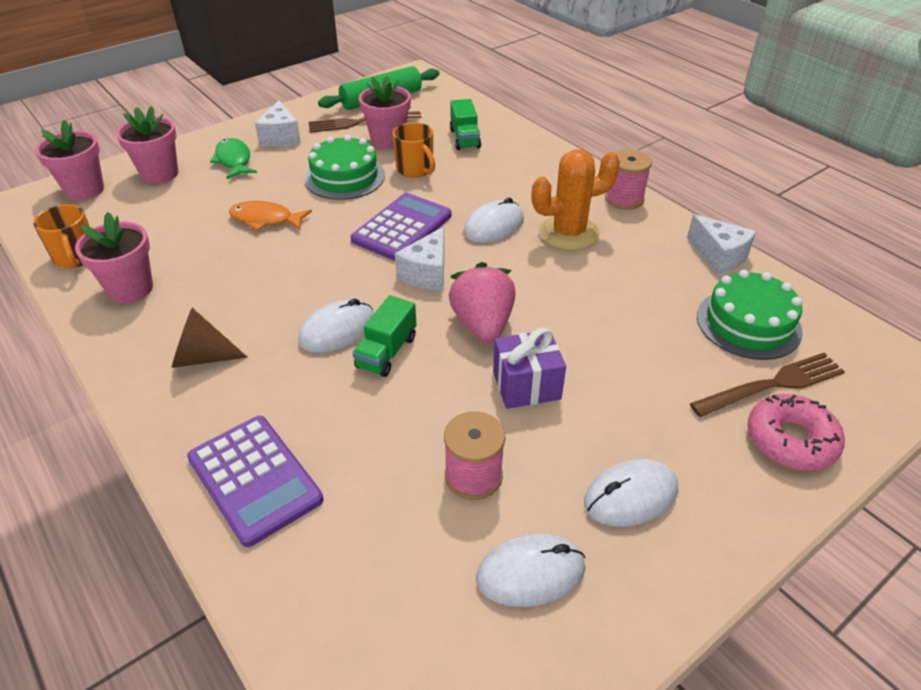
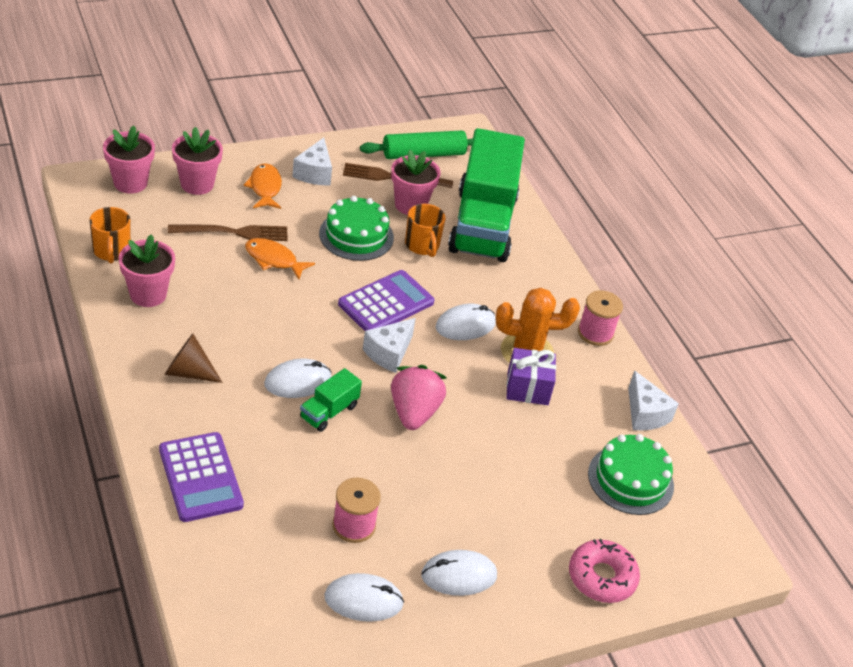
camera: 10 degrees right, 0 degrees up
green fish [210,138,257,179] -> orange fish [244,163,282,209]
green truck [450,99,481,150] -> green truck [448,128,525,262], size x2.45
purple gift [493,327,566,409] -> purple gift moved to [506,348,556,405]
brown fork [690,353,845,417] -> brown fork moved to [168,225,288,241]

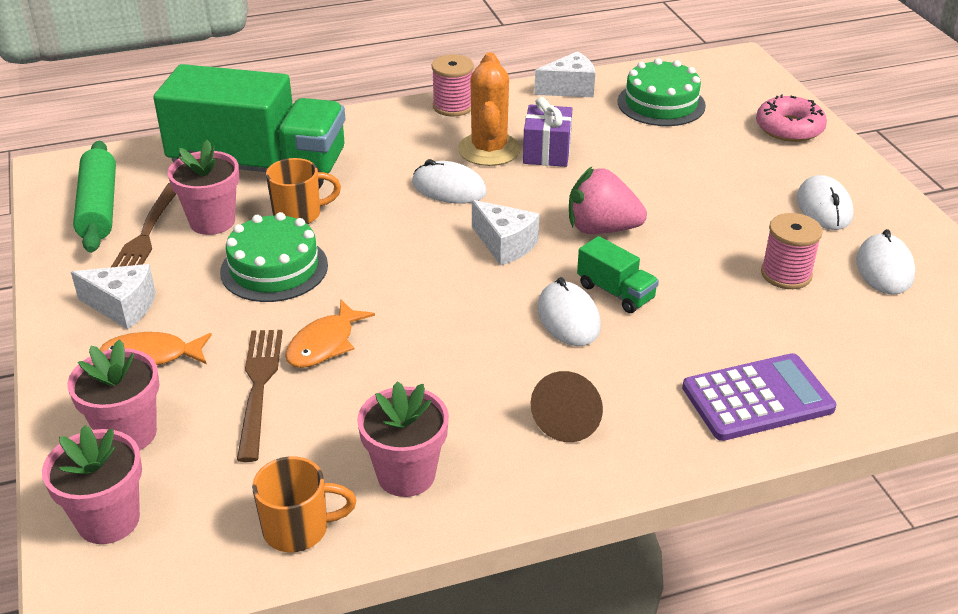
camera: 80 degrees left, 5 degrees down
purple calculator [338,270,435,331] -> none
white mouse [436,304,496,340] -> white mouse turned 45 degrees counterclockwise [412,159,487,204]

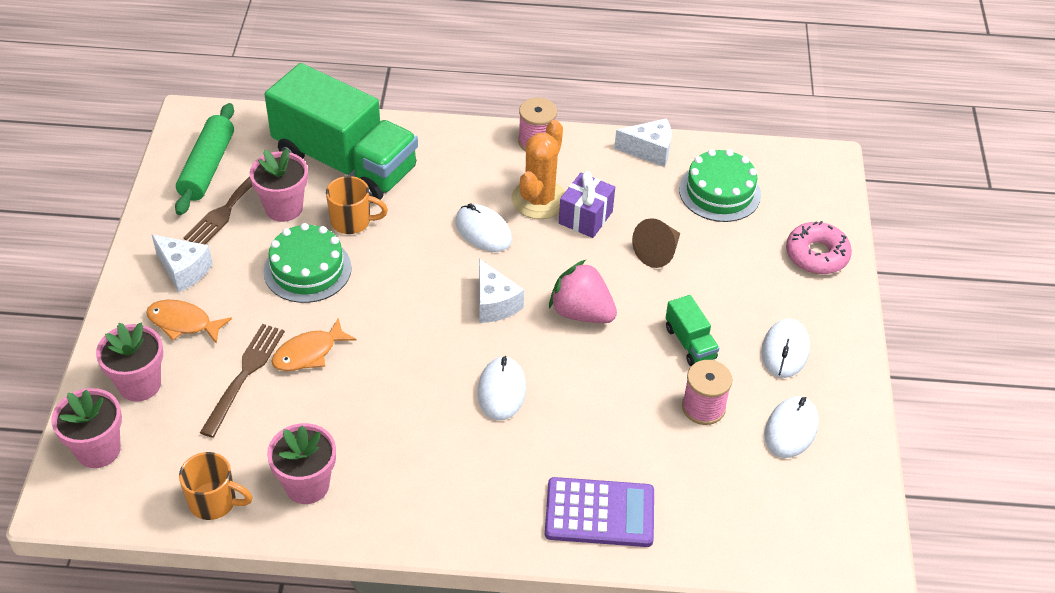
camera: 20 degrees right, 10 degrees up
brown cone [530,371,603,442] -> brown cone moved to [632,218,680,268]
green truck [577,236,659,313] -> green truck moved to [666,295,719,366]

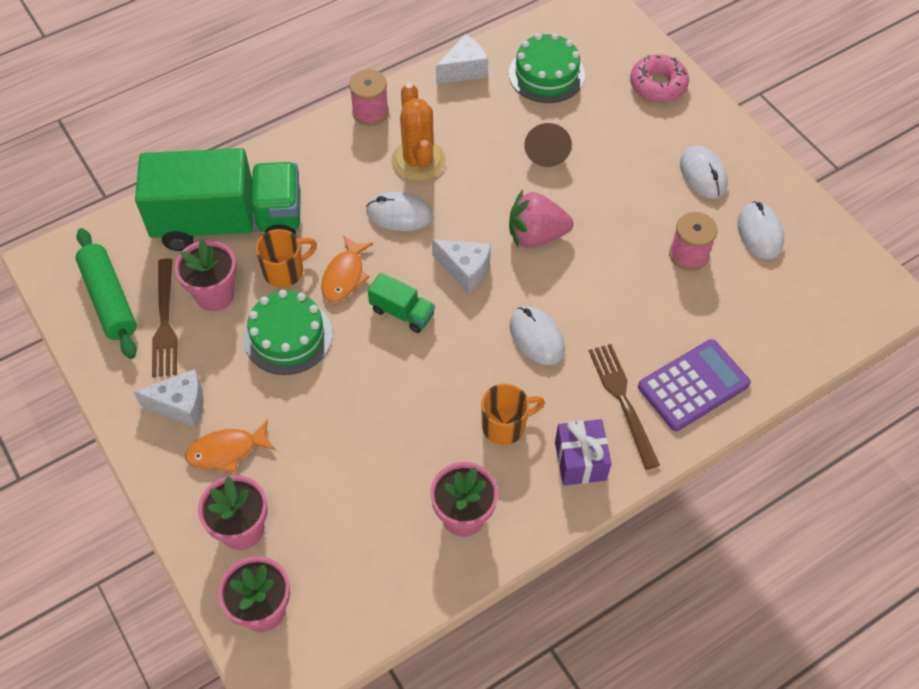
camera: 35 degrees left, 10 degrees up
orange mug [179,452,253,520] -> orange mug moved to [481,384,545,445]
brown fork [200,324,285,438] -> brown fork moved to [589,344,660,470]
orange fish [271,318,356,371] -> orange fish moved to [321,235,373,302]
purple gift [559,171,615,238] -> purple gift moved to [555,419,611,485]
green truck [666,295,719,366] -> green truck moved to [367,272,435,333]

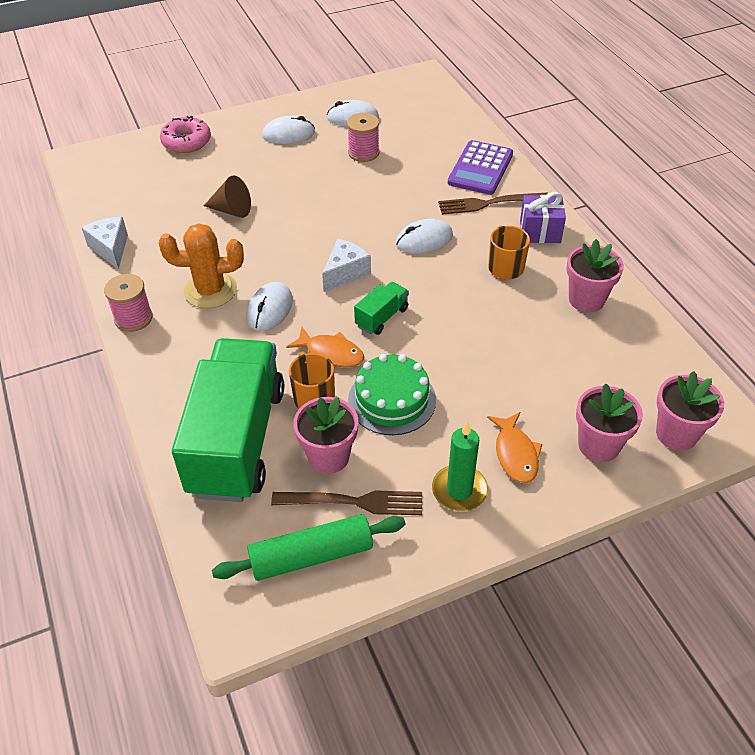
camera: 80 degrees left, 10 degrees down
white cheese [133,369,204,428] -> green candle [432,421,488,511]
green cake [509,33,585,103] -> none
pink strawberry [509,190,574,248] -> none
purple calculator [638,339,751,431] -> purple calculator turned 135 degrees counterclockwise [448,140,513,195]

